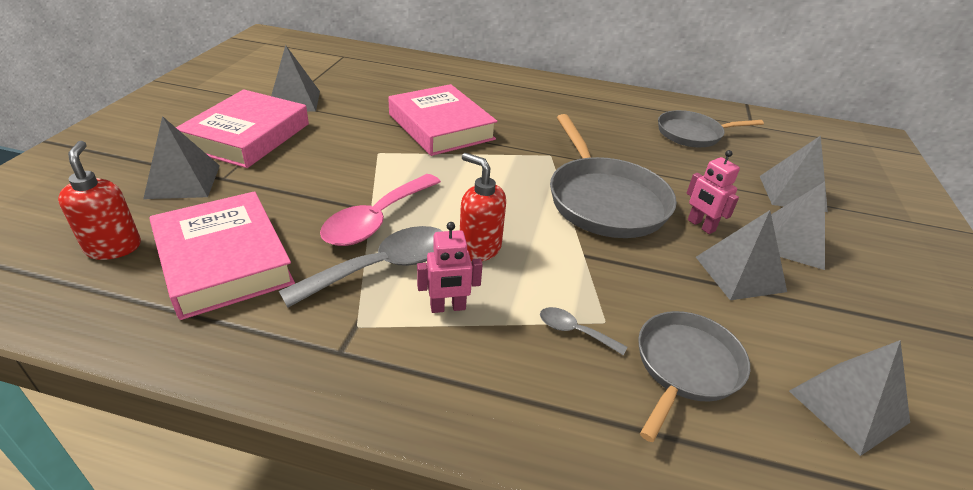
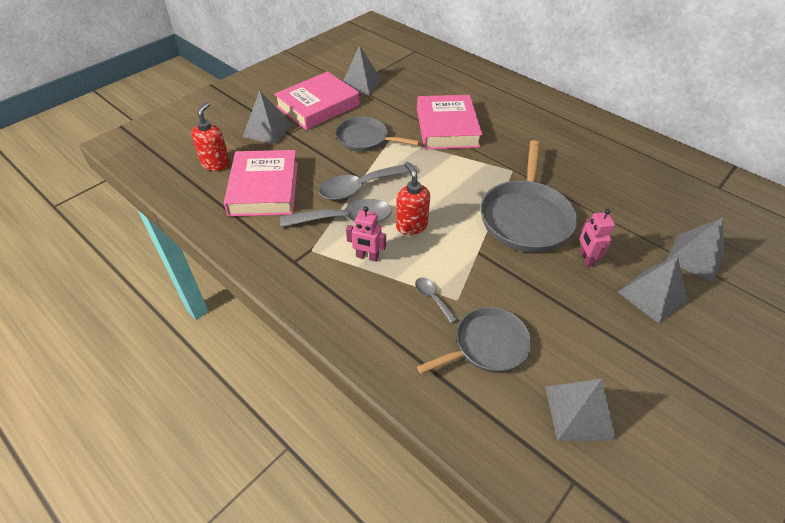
camera: 30 degrees right, 10 degrees up
pink spoon [320,174,441,246] -> grey spoon [318,163,417,200]
grey pan [658,110,764,147] -> grey pan moved to [336,117,420,152]
grey pyramid [696,210,787,300] -> none

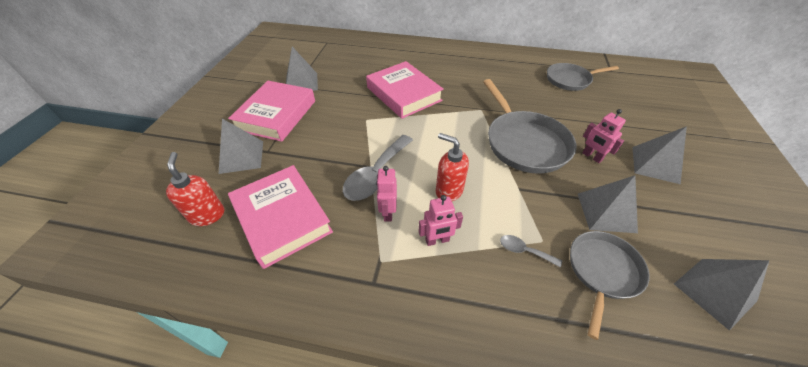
camera: 30 degrees left, 0 degrees up
grey spoon [280,199,392,227] -> pink robot [376,166,397,221]
grey pan [336,117,420,152] -> grey pan moved to [547,63,619,91]
grey pyramid [666,217,724,282] -> grey pyramid moved to [578,175,638,233]

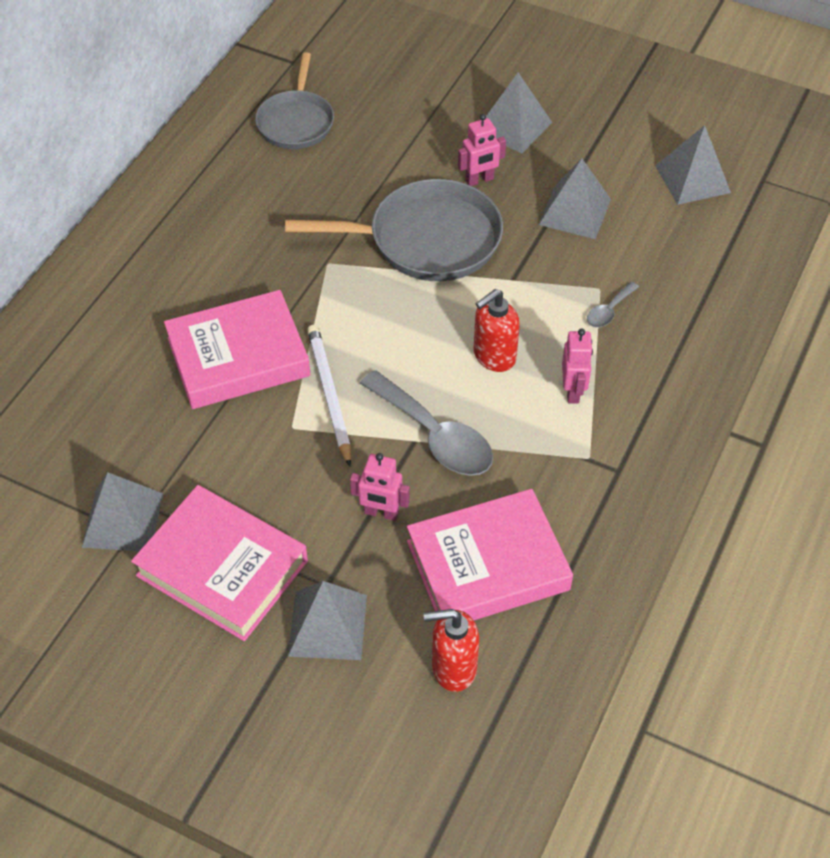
camera: 75 degrees left, 5 degrees up
pink robot [376,166,397,221] -> pink robot moved to [350,453,410,521]
grey pan [570,231,650,340] -> none
none -> white pencil [307,325,351,467]

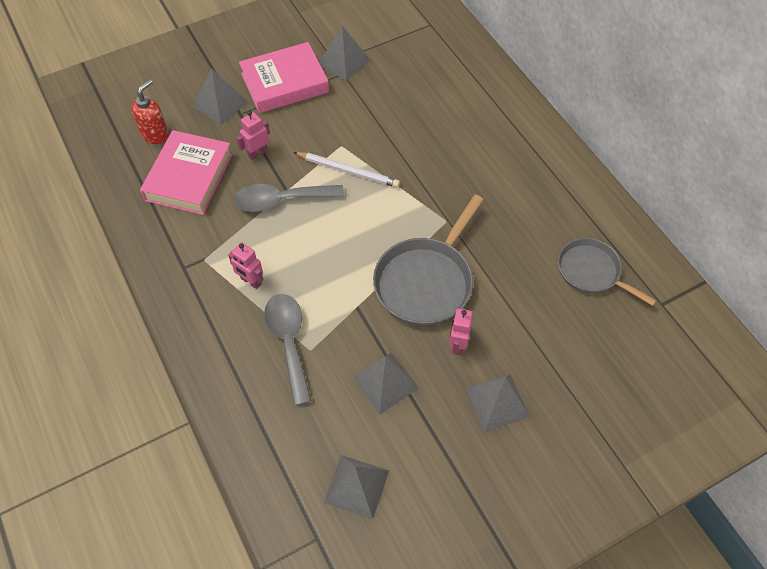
camera: 125 degrees right, 5 degrees up
pink book [164,290,311,409] -> none
red soap dispenser [474,289,520,372] -> none
grey spoon [587,282,639,328] -> grey spoon [264,294,312,405], size x2.08

